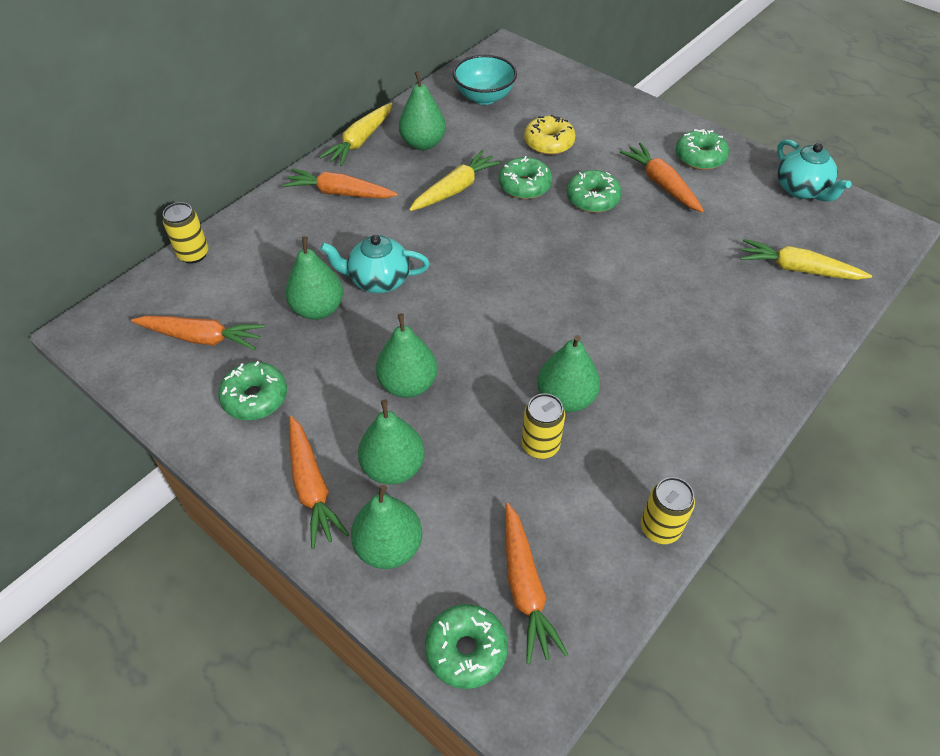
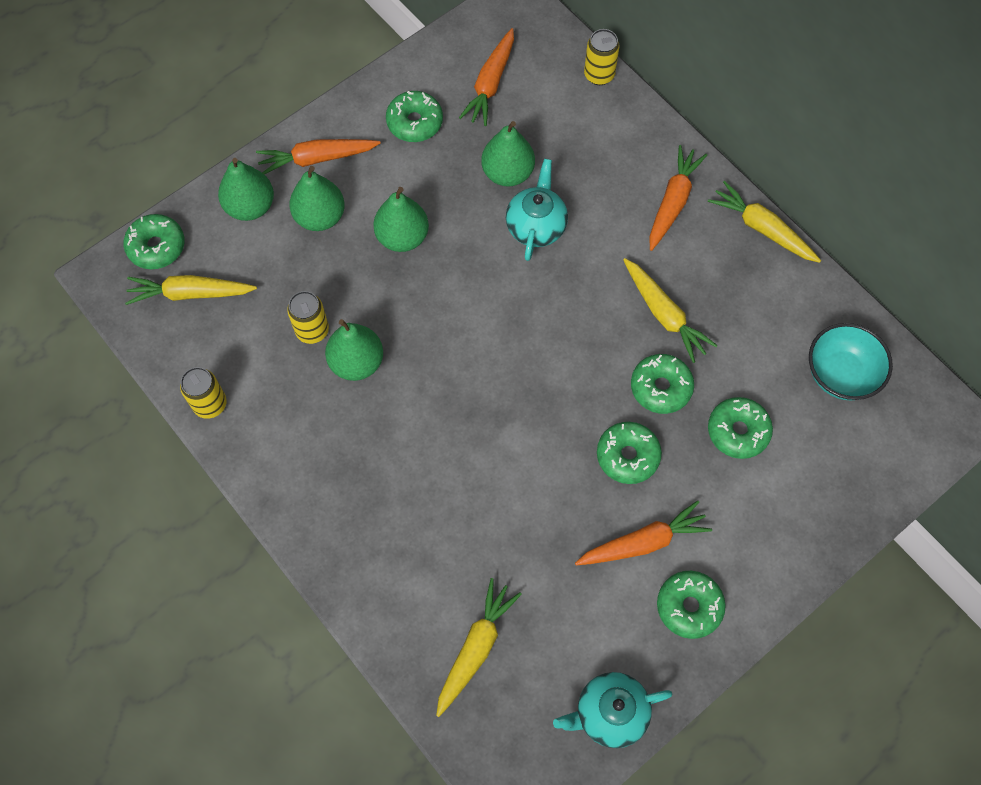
camera: 100 degrees right, 15 degrees up
green pear [399,71,446,150] -> none
orange carrot [505,503,568,664] -> yellow carrot [125,275,257,305]
yellow donut [524,115,576,155] -> green donut [708,397,773,459]

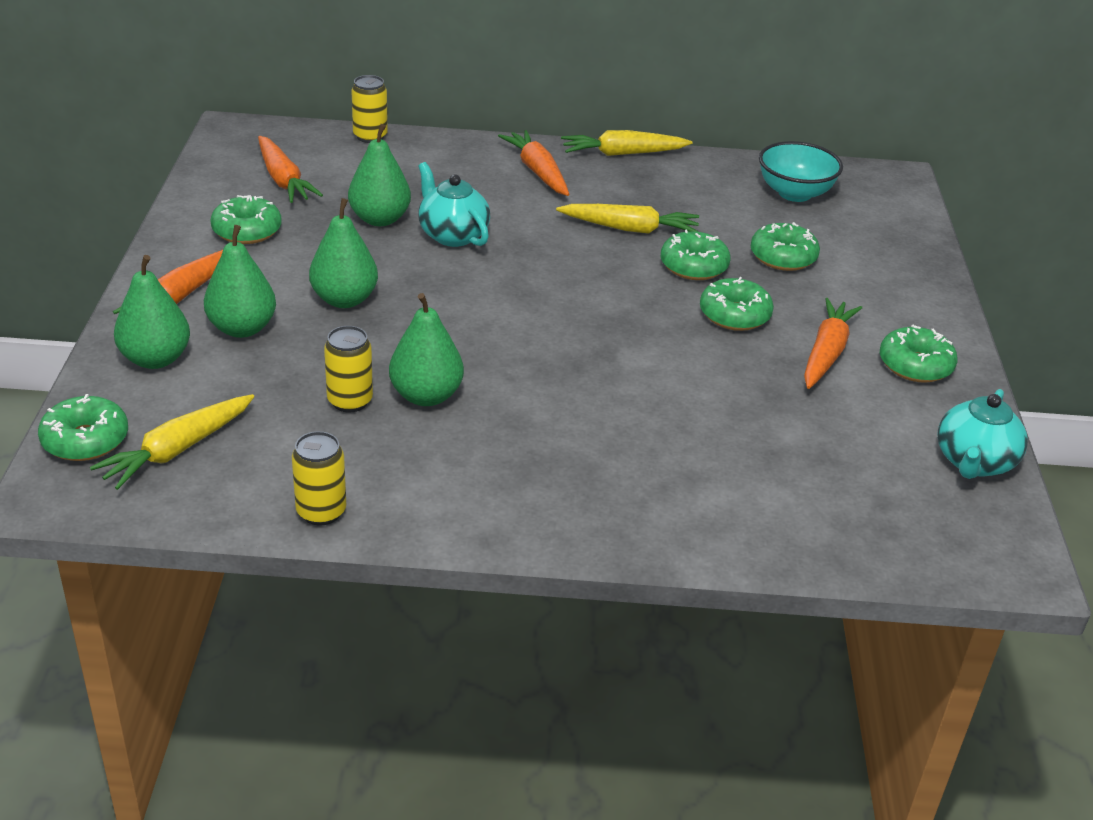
camera: 50 degrees left, 30 degrees down
yellow carrot [436,578,522,717] -> none

